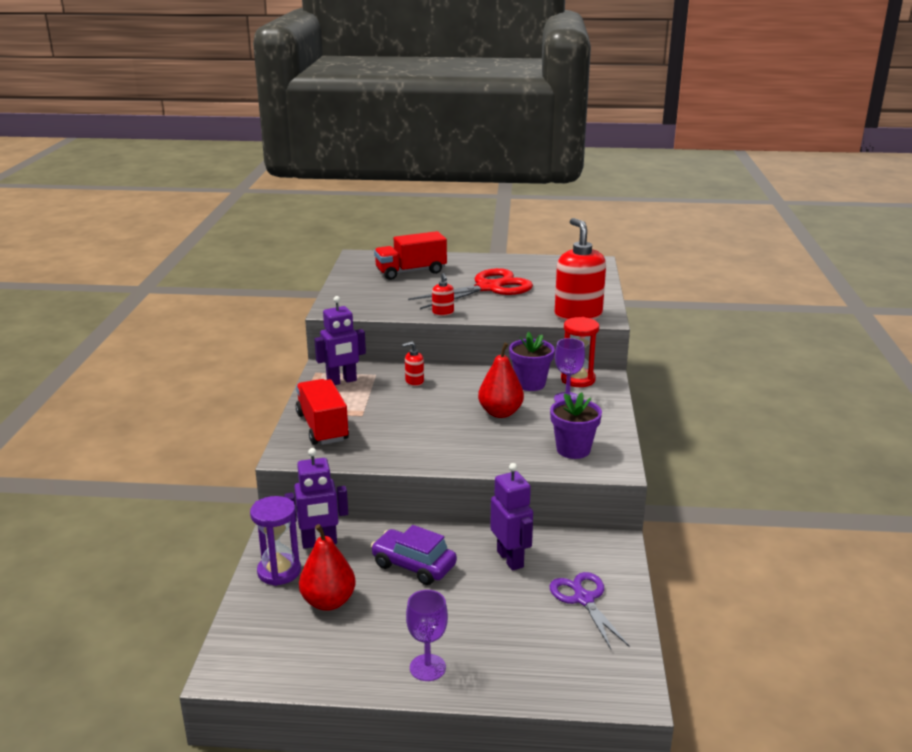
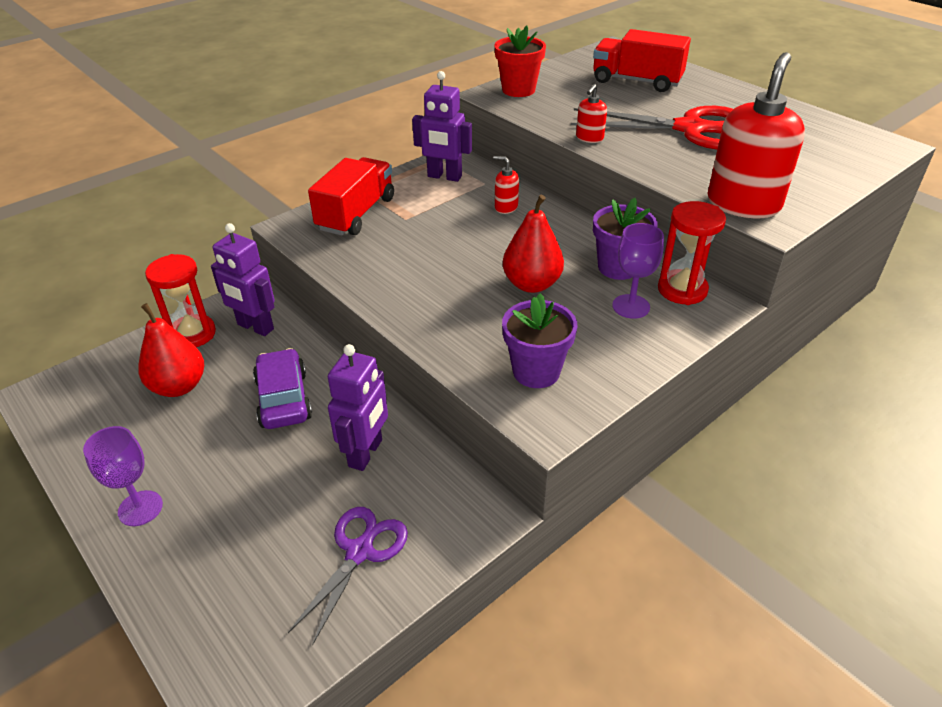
camera: 45 degrees right, 15 degrees up
purple hourglass [250,496,301,586] -> red hourglass [145,254,216,347]
none -> red flower pot [494,25,546,97]

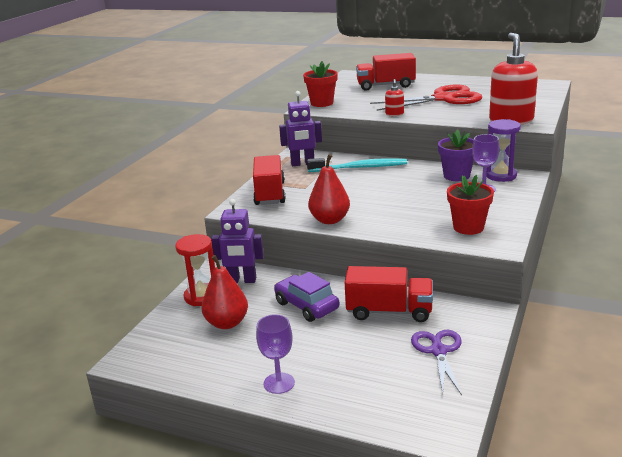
camera: 25 degrees left, 15 degrees down
purple robot [328,344,388,471] -> red truck [345,266,433,322]
red soap dispenser [493,156,519,214] -> turquoise toothbrush [307,158,407,172]
purple flower pot [502,293,577,388] -> red flower pot [447,175,494,235]
red pear [503,195,564,293] -> red pear moved to [308,154,350,224]
red hourglass [658,201,726,305] -> purple hourglass [486,119,521,182]

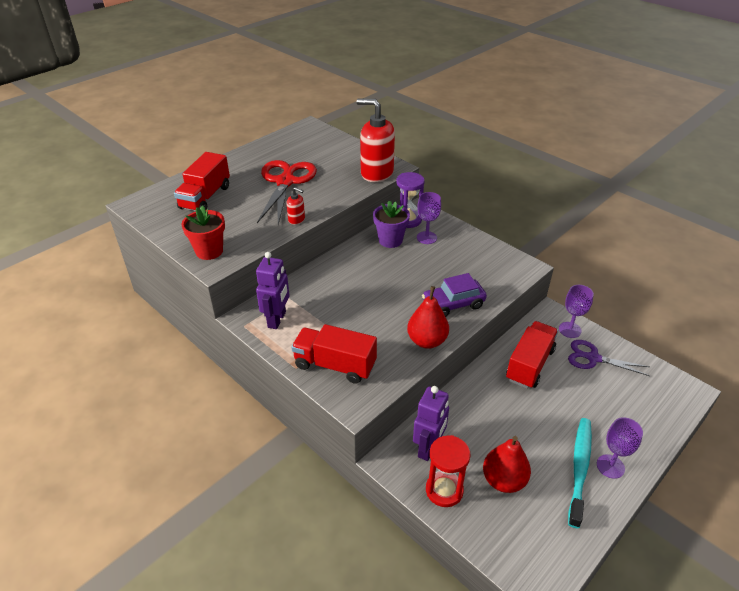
camera: 70 degrees left, 15 degrees up
purple car [274,272,339,322] -> purple car moved to [422,273,487,317]
turquoise toothbrush [307,158,407,172] -> turquoise toothbrush moved to [568,418,592,528]
red flower pot [447,175,494,235] -> none
none -> purple goblet [559,285,594,338]

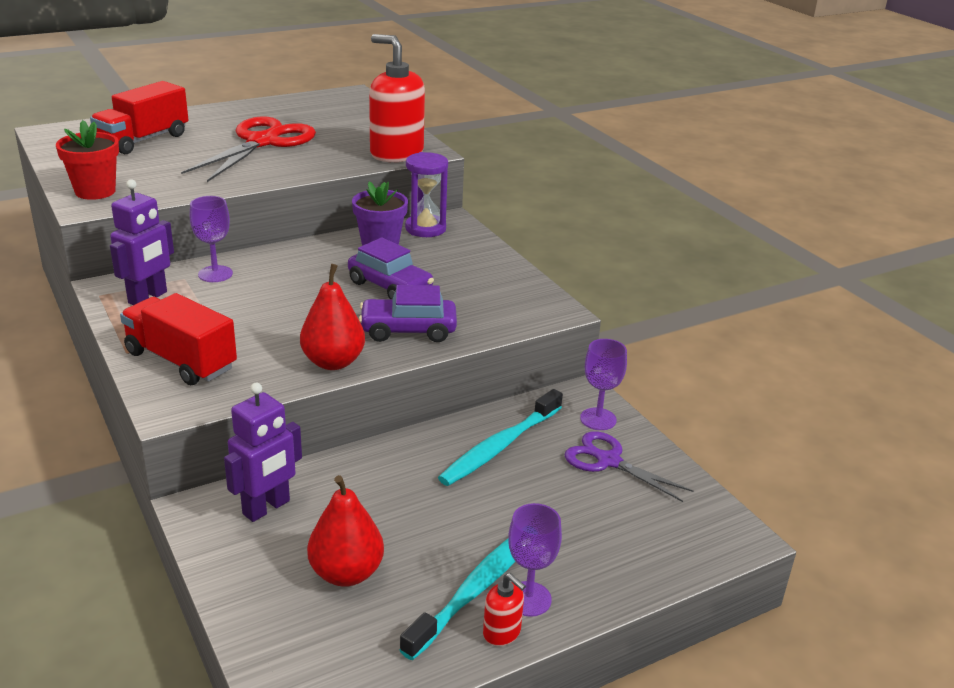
camera: 15 degrees right, 10 degrees down
red soap dispenser [286,187,305,225] -> red soap dispenser moved to [483,573,526,646]
purple goblet [417,192,441,244] -> purple goblet moved to [190,196,233,282]
red hourglass [426,435,470,507] -> none
red truck [506,321,558,389] -> turquoise toothbrush [438,389,563,486]
none -> purple car [348,237,434,299]

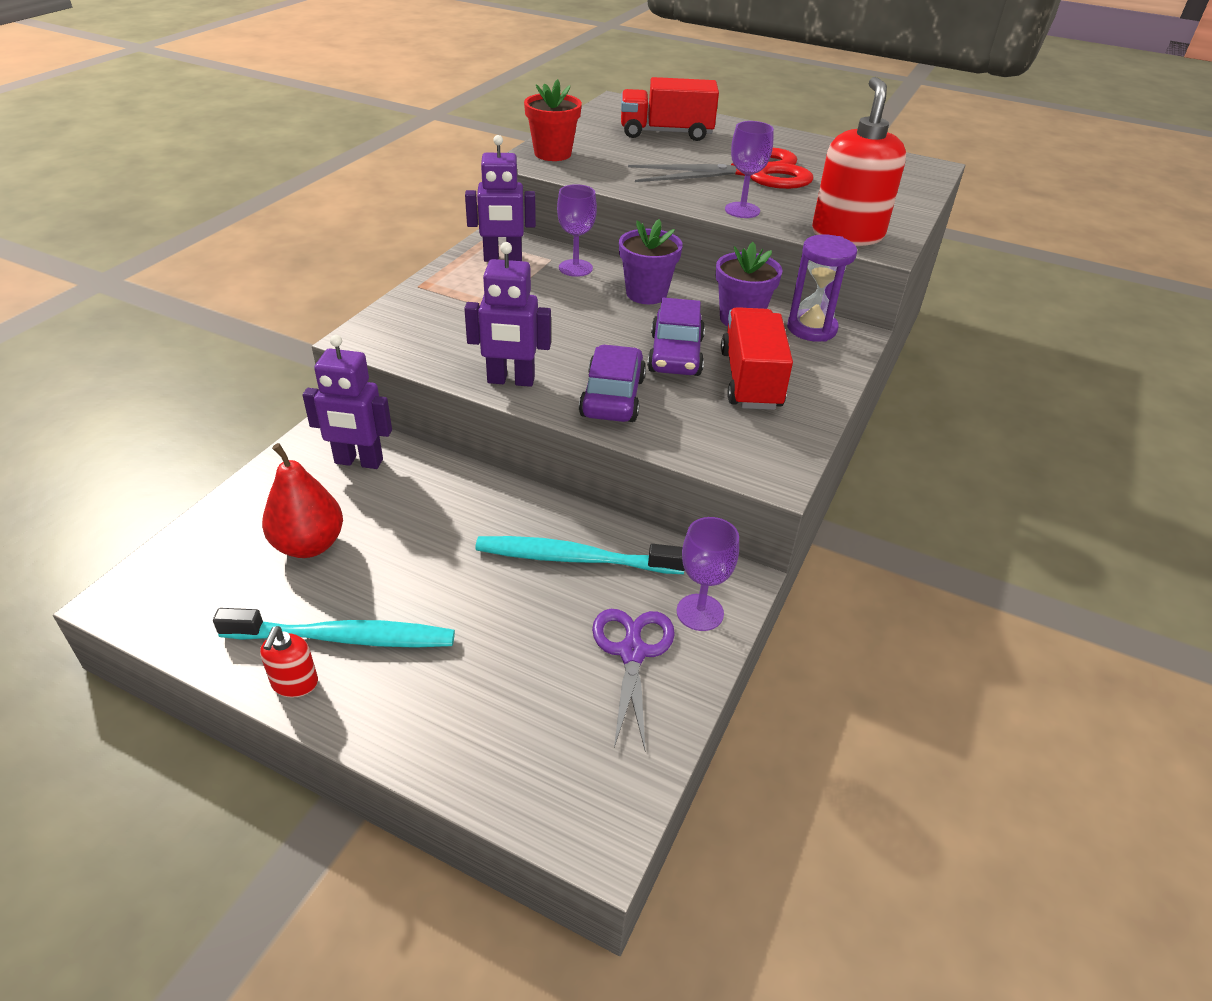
camera: 55 degrees right, 10 degrees up
red truck [120,293,237,385] -> red truck moved to [721,307,793,410]
red pear [300,264,365,370] -> purple robot [464,242,551,387]
purple car [359,285,457,342] -> purple car turned 45 degrees clockwise [579,344,646,422]
purple goblet [508,503,562,617] -> purple goblet moved to [725,121,774,218]
none -> purple flower pot [619,219,683,304]

